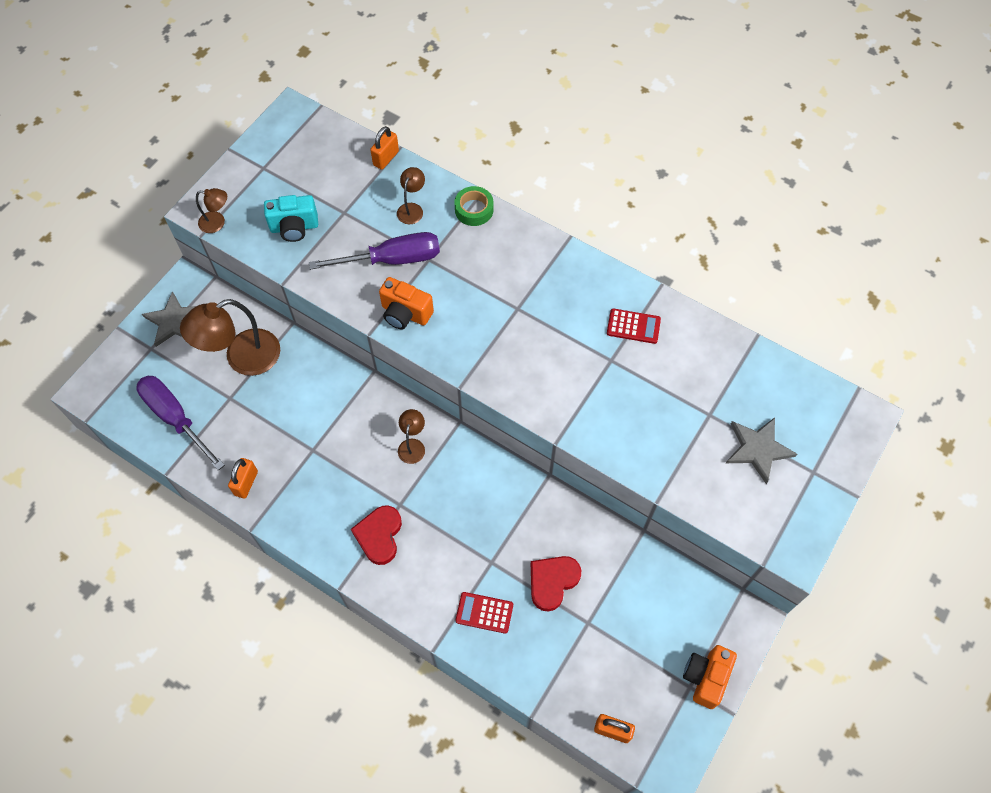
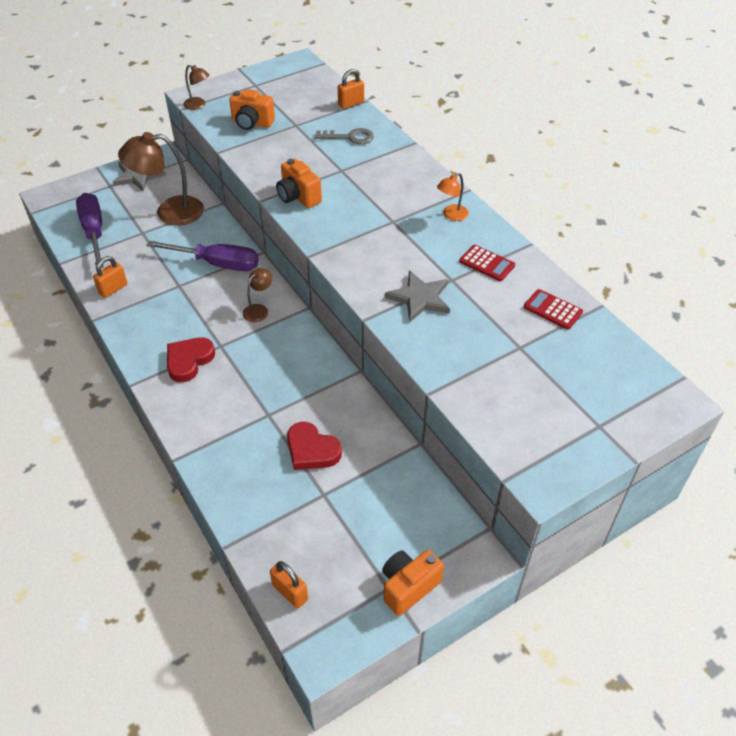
camera: 25 degrees right, 15 degrees down
turquoise camera [264,195,318,242] -> orange camera [229,89,275,130]
purple screwdriver [309,232,440,270] -> purple screwdriver moved to [146,241,259,271]
brown lamp [397,167,425,224] -> grey key [314,128,374,144]
green tape [454,186,494,226] -> none
red calculator [455,592,513,634] -> red calculator moved to [524,289,583,330]
red heart [531,556,581,612] -> red heart turned 120 degrees counterclockwise [287,422,342,470]
grey star [726,417,797,484] -> grey star moved to [385,270,450,323]
none -> orange lamp [437,173,469,221]

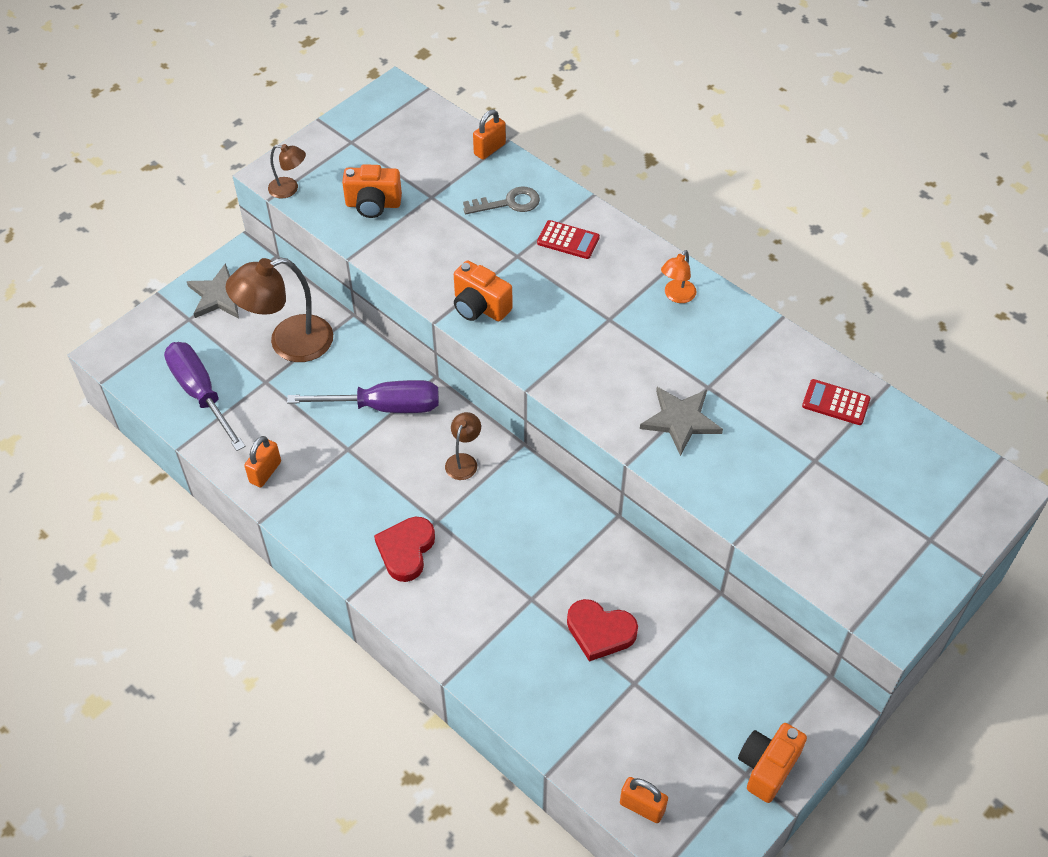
camera: 15 degrees left, 5 degrees up
red calculator [460,245,515,281] -> red calculator moved to [537,220,600,259]

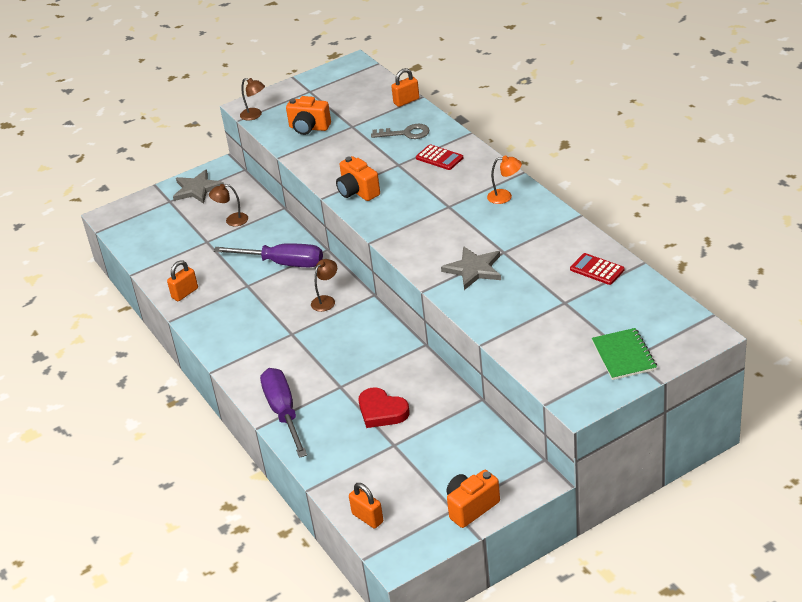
camera: 20 degrees right, 15 degrees down
purple screwdriver [164,342,246,451] -> purple screwdriver moved to [260,368,307,458]
brown lamp [226,258,333,362] -> brown lamp [209,184,248,226], size x0.49
red heart [374,517,435,582] -> none
orange lamp [661,250,697,303] -> orange lamp turned 135 degrees counterclockwise [487,156,522,204]
none -> green notebook [592,328,657,380]

